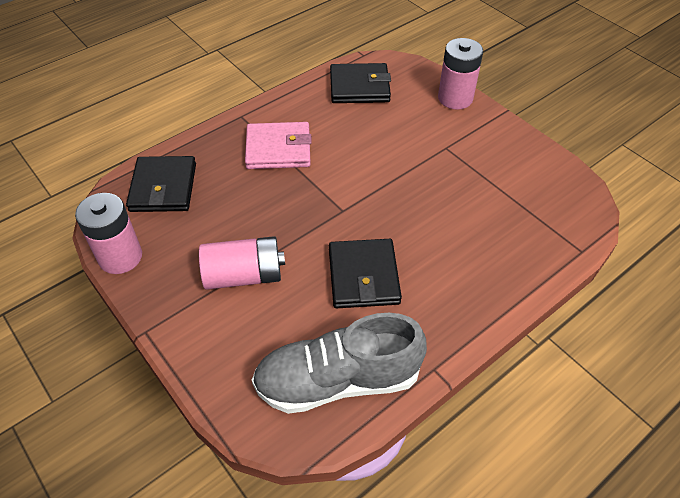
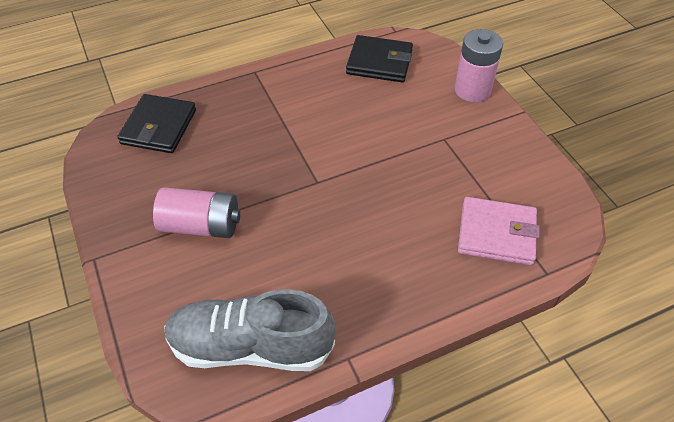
camera: 15 degrees right, 0 degrees up
pink battery [75,193,142,274] -> none
pink wallet [245,122,312,169] -> pink wallet moved to [458,197,540,265]
black wallet [329,239,402,308] -> none

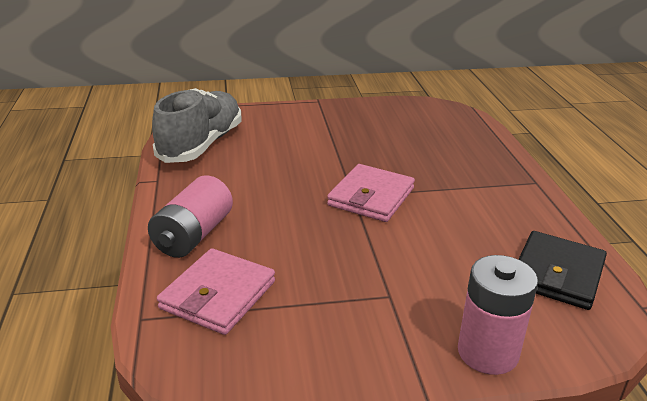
camera: 105 degrees right, 20 degrees down
black wallet [117,94,196,153] -> none
pink battery [153,187,240,238] -> pink battery moved to [148,175,233,258]
none -> pink wallet [327,164,415,222]

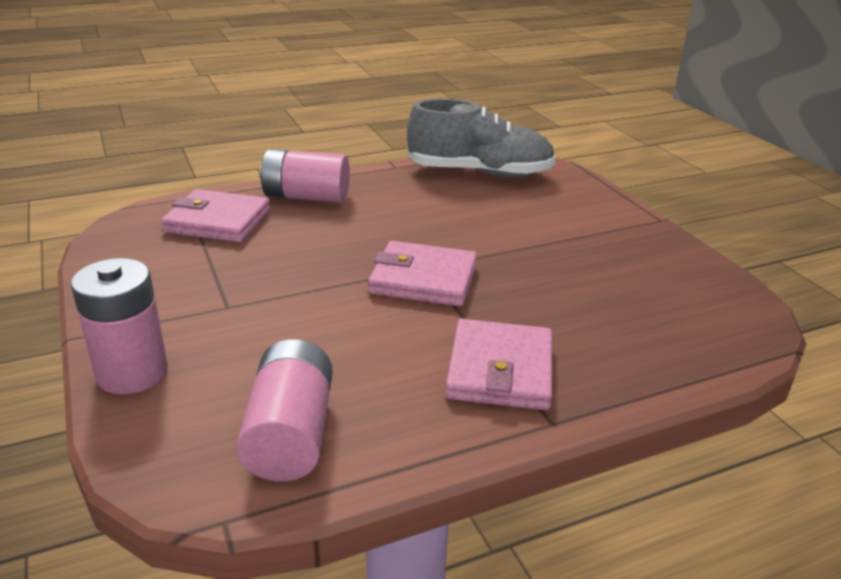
camera: 75 degrees right, 0 degrees up
black wallet [518,231,607,310] -> pink battery [236,339,333,482]
none -> pink wallet [445,319,552,410]

